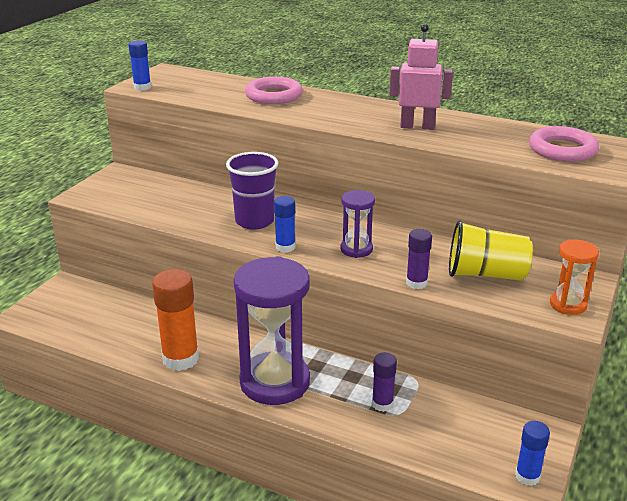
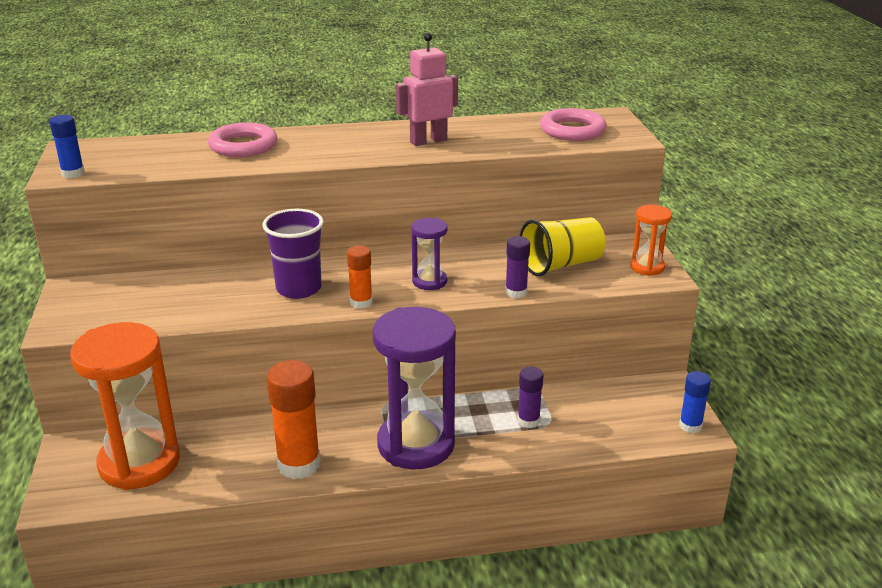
camera: 35 degrees left, 0 degrees up
blue glue stick [274,196,295,252] -> orange glue stick [347,245,373,309]
none -> orange hourglass [70,322,180,490]

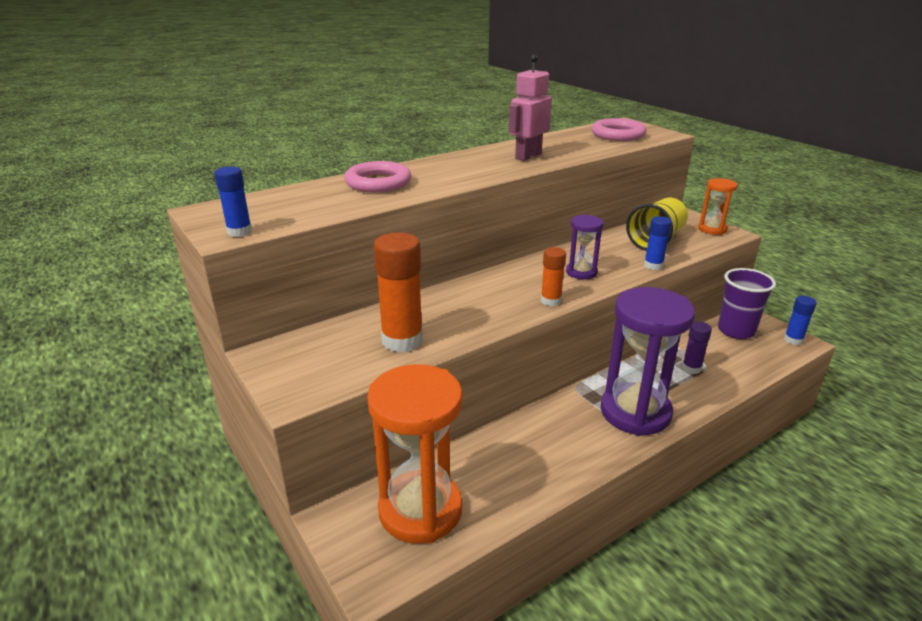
camera: 25 degrees left, 0 degrees up
purple cup [262,209,324,299] -> purple cup moved to [718,268,776,339]
orange glue stick [267,360,320,479] -> orange glue stick moved to [374,232,423,353]
purple glue stick [505,236,530,298] -> blue glue stick [644,216,672,270]

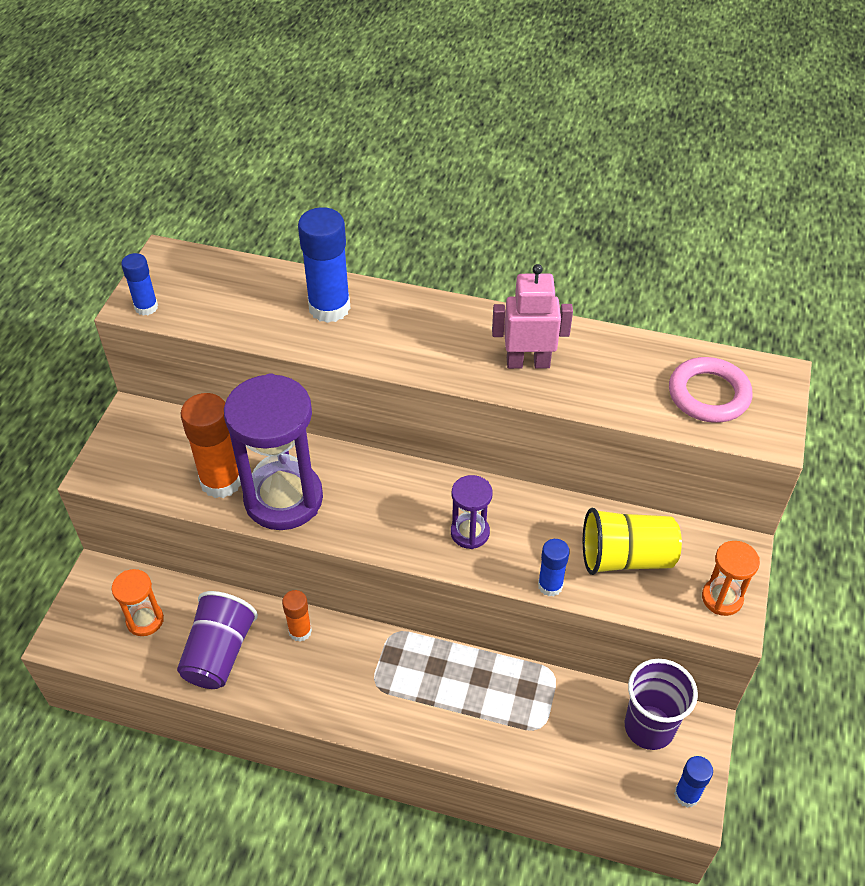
camera: 50 degrees right, 20 degrees up
pink ring [344,161,411,193] -> blue glue stick [298,207,351,323]
orange hourglass [367,364,462,544] -> orange hourglass [112,569,164,636], size x0.49
orange glue stick [541,247,566,306] -> orange glue stick moved to [282,590,312,642]
purple hourglass [601,287,695,436] -> purple hourglass moved to [224,373,323,530]
purple glue stick [682,321,712,374] -> none
none -> purple cup [177,591,258,689]

